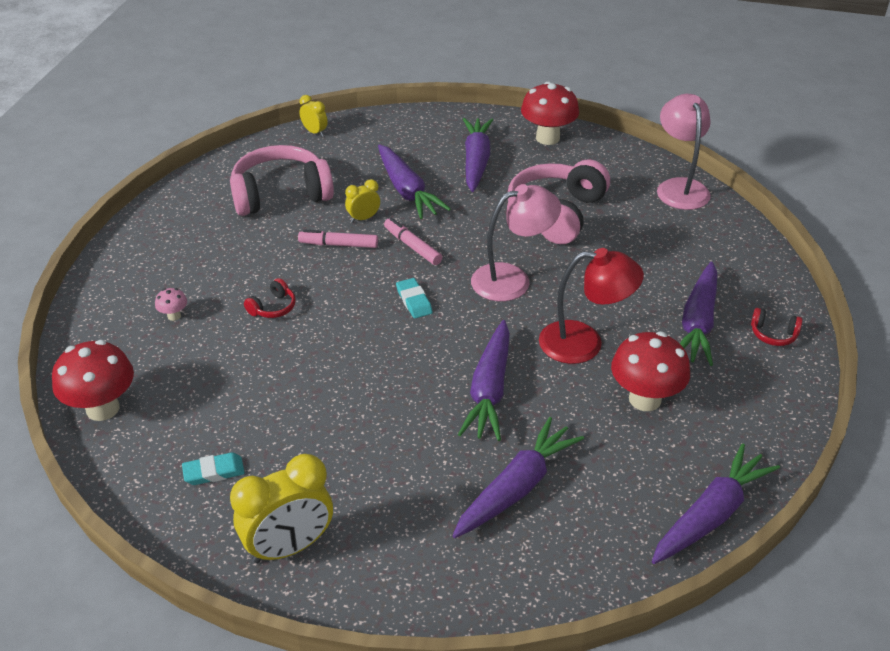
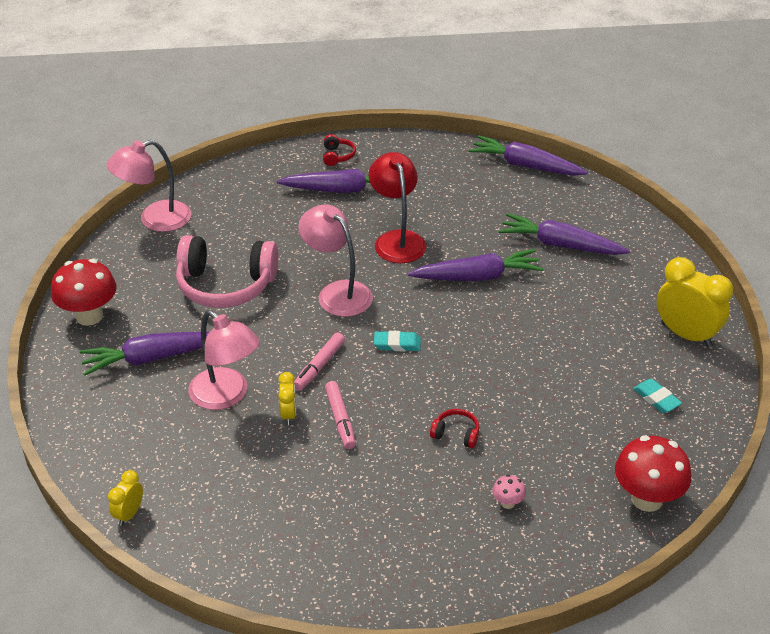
camera: 110 degrees left, 0 degrees up
pink headphones [230,145,334,216] -> none
yellow clock [345,179,380,223] -> yellow clock turned 135 degrees counterclockwise [278,372,296,425]
purple carrot [378,144,451,219] -> pink lamp [189,310,260,410]
turquoise eraser [396,278,433,318] -> turquoise eraser turned 45 degrees clockwise [374,331,421,351]
red mushroom [611,331,690,411] -> none

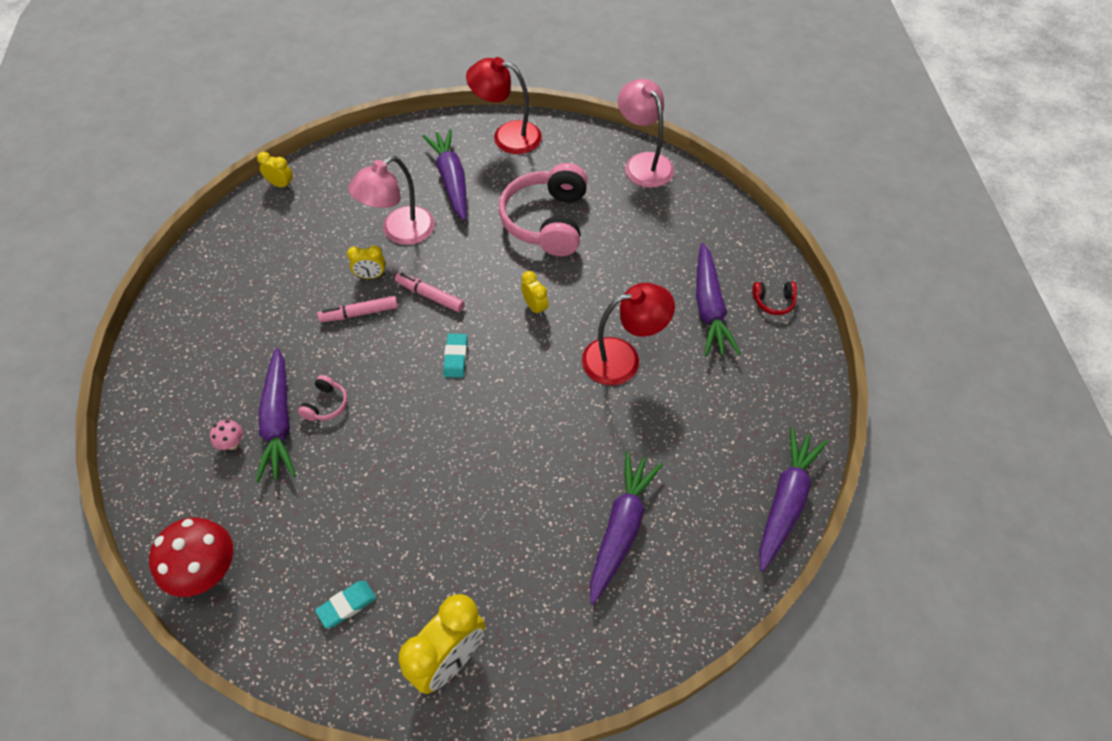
camera: 90 degrees right, 15 degrees up
red mushroom [51,259,117,326] -> red lamp [466,57,542,154]
pink lamp [298,204,373,317] -> yellow clock [521,271,548,317]
purple carrot [408,249,544,281] -> purple carrot moved to [256,348,296,483]
red headphones [430,409,480,449] -> pink headphones [298,375,348,421]

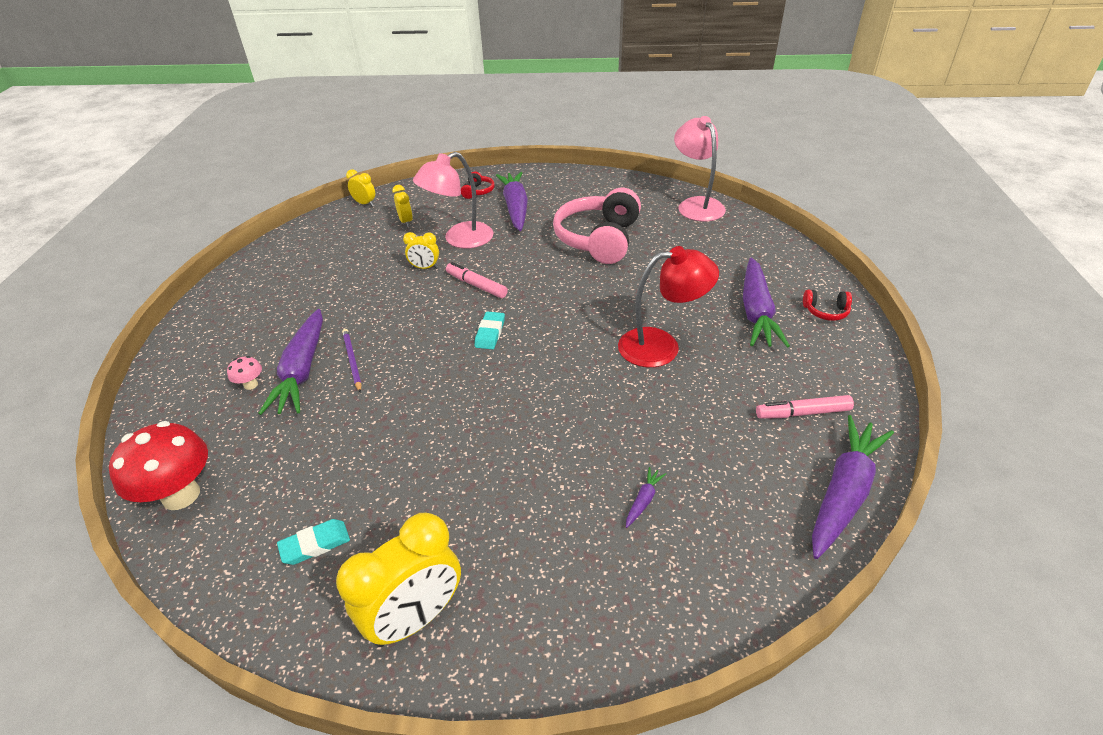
camera: 10 degrees right, 15 degrees down
pink headphones [298,375,348,421] -> purple pencil [342,329,362,393]
pink marker [318,296,398,322] -> pink marker moved to [756,395,854,419]
red lamp [466,57,542,154] -> none
yellow clock [521,271,548,317] -> yellow clock moved to [392,185,413,227]
purple carrot [590,452,663,604] -> purple carrot [626,467,666,528], size x0.41
none -> red headphones [461,171,495,199]

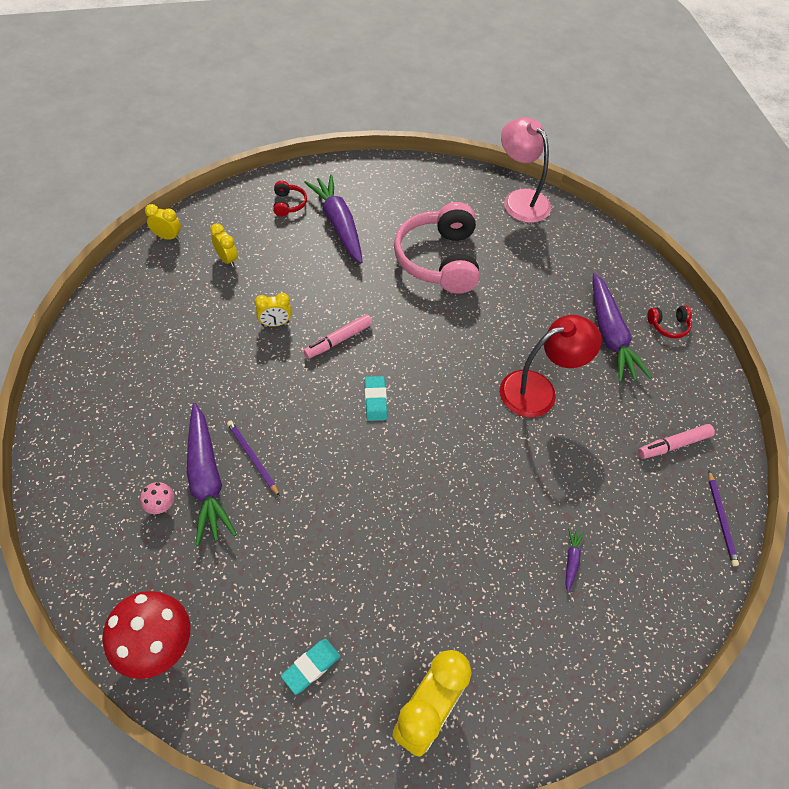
camera: 20 degrees left, 15 degrees up
pink lamp [413,152,494,249] -> none
pink marker [446,262,508,298] -> pink marker turned 60 degrees counterclockwise [303,314,373,359]
purple carrot [812,415,894,559] -> purple pencil [709,470,739,566]

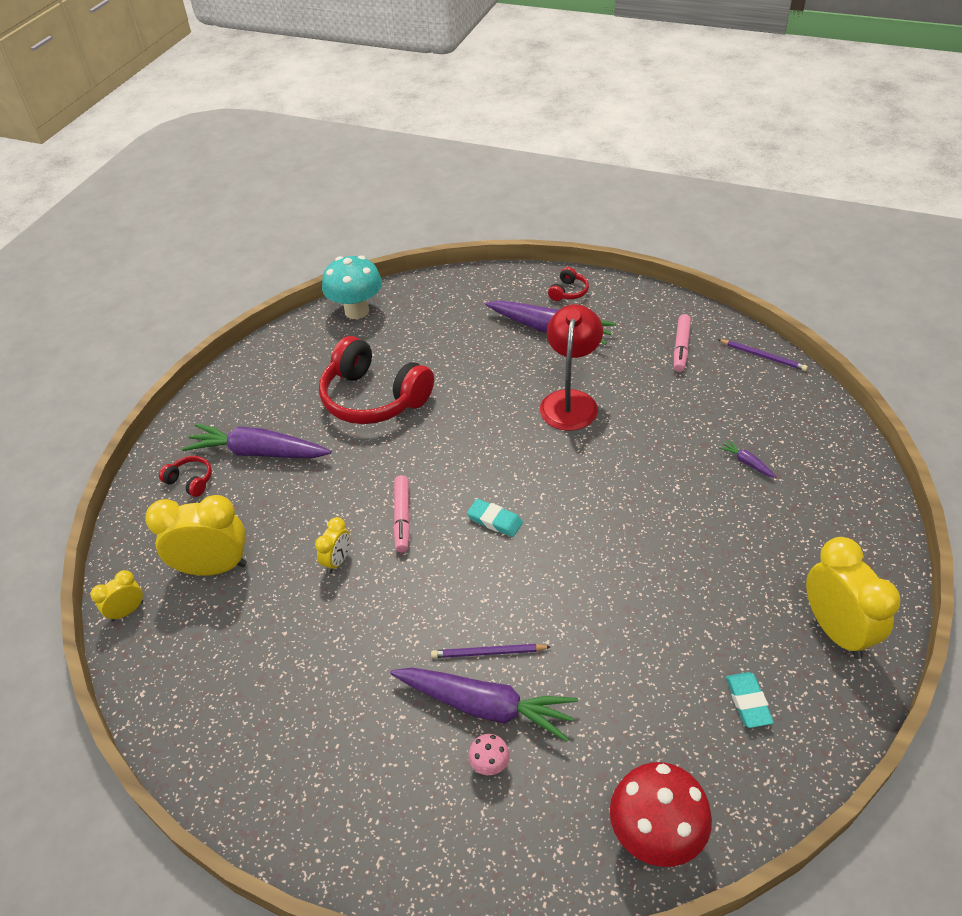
camera: 50 degrees left, 10 degrees down
yellow clock [210,223,238,267] -> yellow clock [145,495,247,576], size x1.98
pink headphones [394,202,480,294] -> red headphones [319,336,434,424]
pink lamp [501,117,551,223] -> turquoise mushroom [322,256,382,319]

